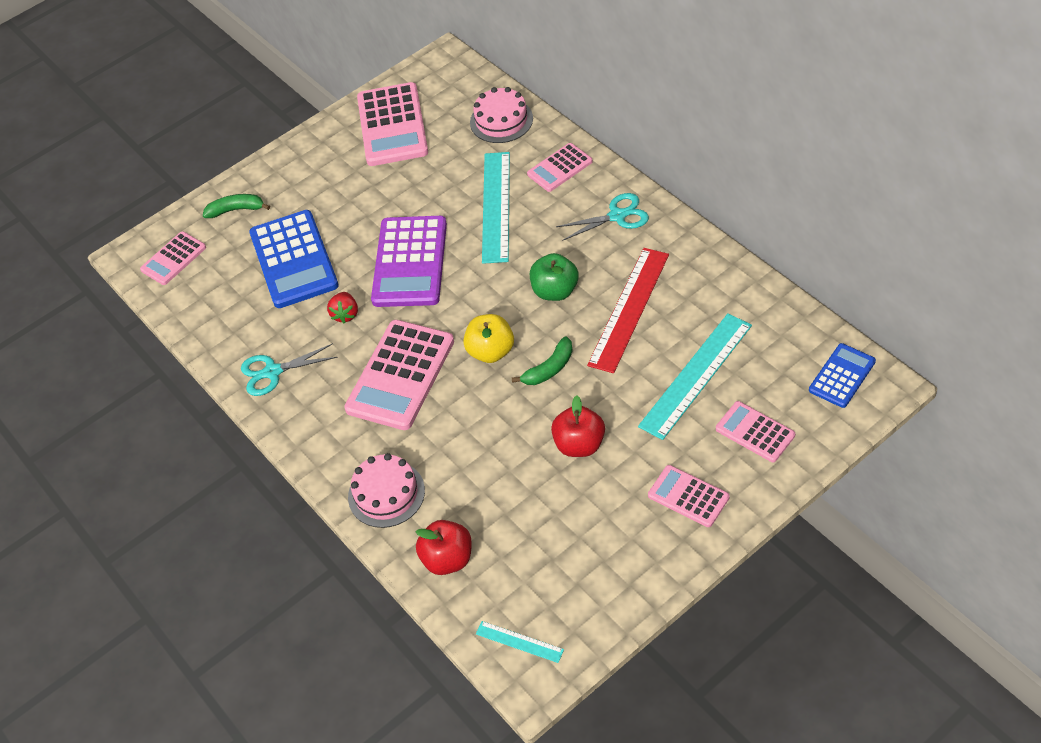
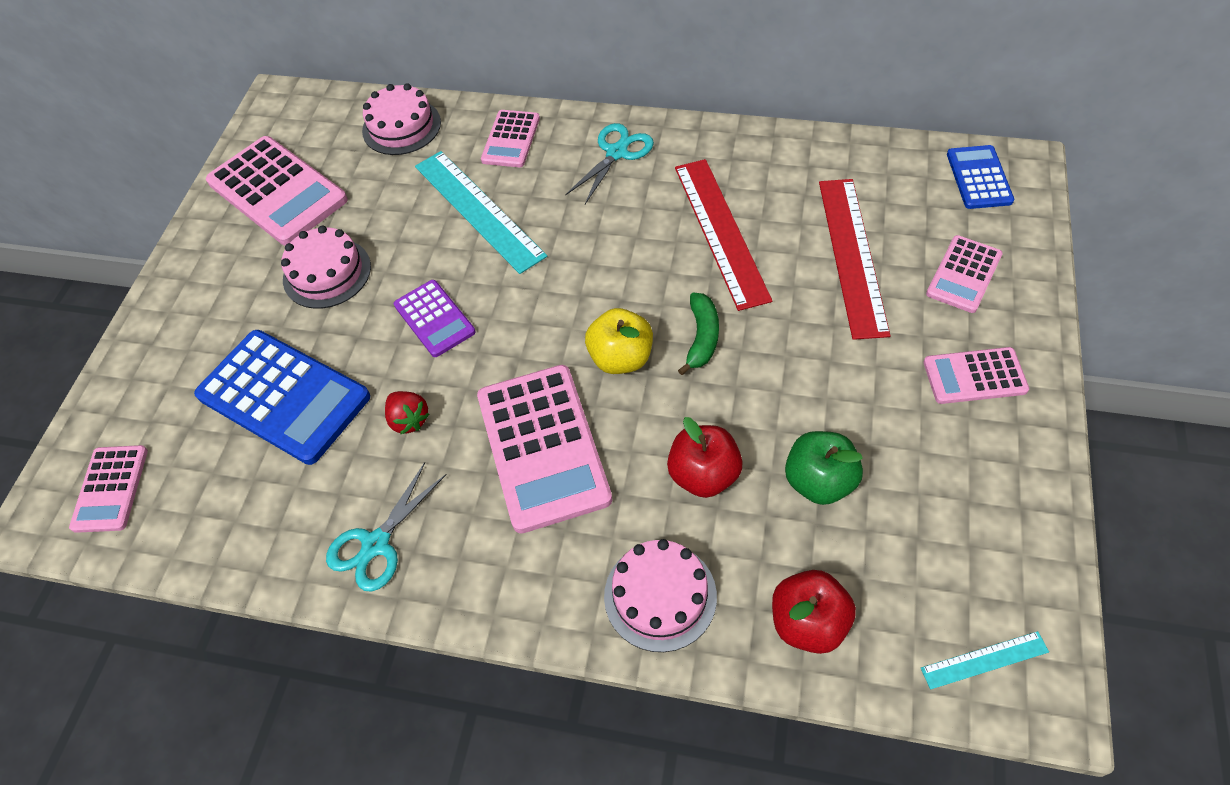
camera: 40 degrees left, 5 degrees up
green banana [203,194,270,218] -> none
purple calculator [371,216,447,307] -> purple calculator [394,280,476,357], size x0.55
green apple [530,253,578,301] -> green apple moved to [785,431,863,505]
red apple [551,396,605,457] -> red apple moved to [667,417,743,498]
turquoise ruler [638,313,752,440] -> red ruler [819,179,891,340]
pink calculator [716,401,795,462] -> pink calculator turned 60 degrees counterclockwise [926,235,1003,313]
none -> pink cake [281,226,371,309]

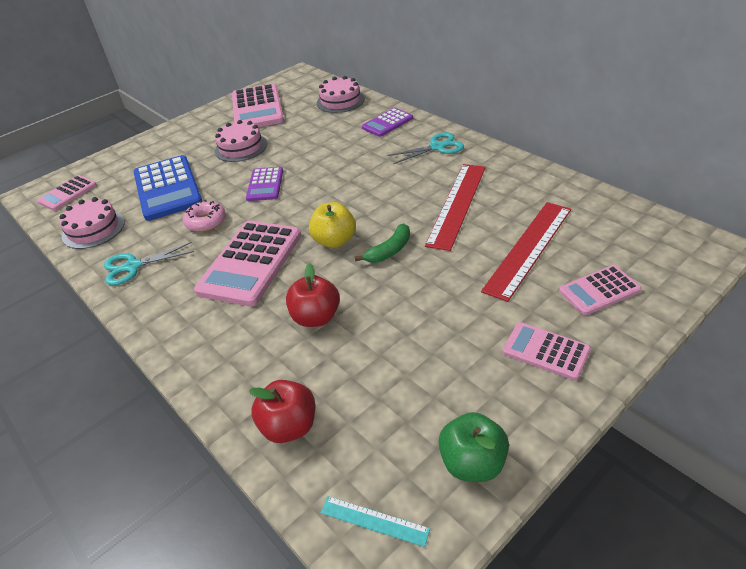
camera: 35 degrees right, 15 degrees down
red strawberry [385,391,429,434] -> pink donut [183,200,226,232]
turquoise ruler [415,151,547,274] -> none
pink calculator [481,110,540,167] -> purple calculator [362,108,413,137]
pink cake [604,539,717,652] -> pink cake moved to [59,197,125,249]
green apple [785,431,863,505] -> green apple moved to [438,412,509,482]
blue calculator [947,145,1014,209] -> none

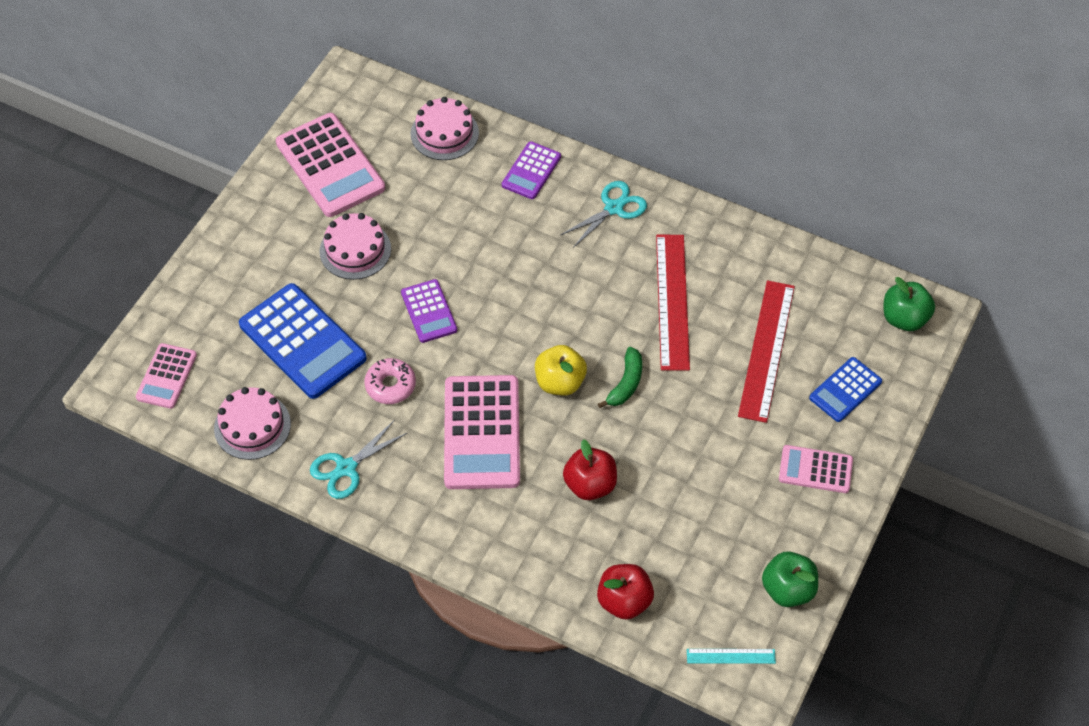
camera: 25 degrees left, 15 degrees up
pink calculator [559,265,641,315] -> blue calculator [809,357,882,422]
none -> green apple [884,277,935,331]

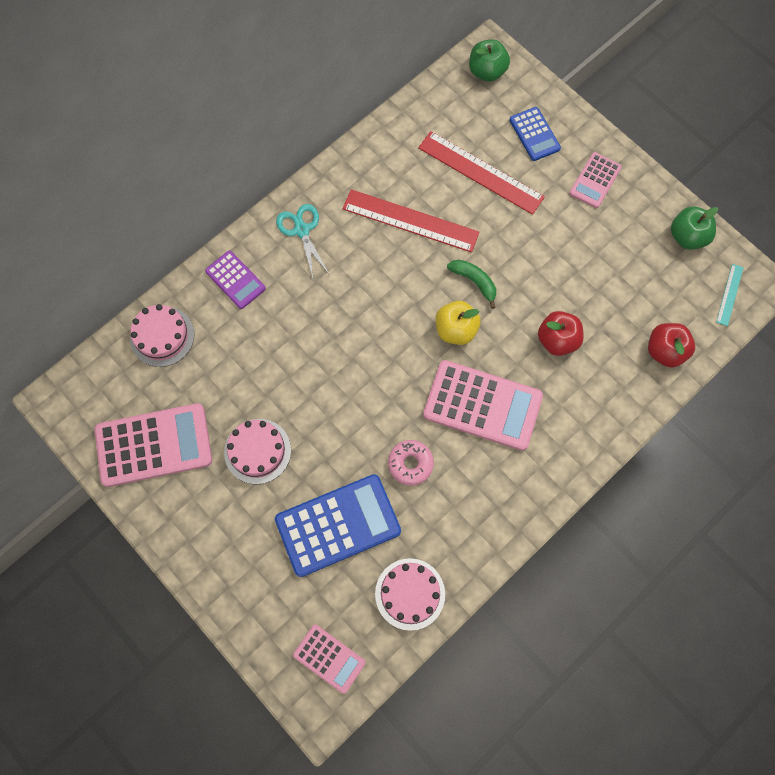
camera: 70 degrees left, 15 degrees up
turquoise scissors [310,420,407,499] -> none
purple calculator [401,279,457,343] -> none

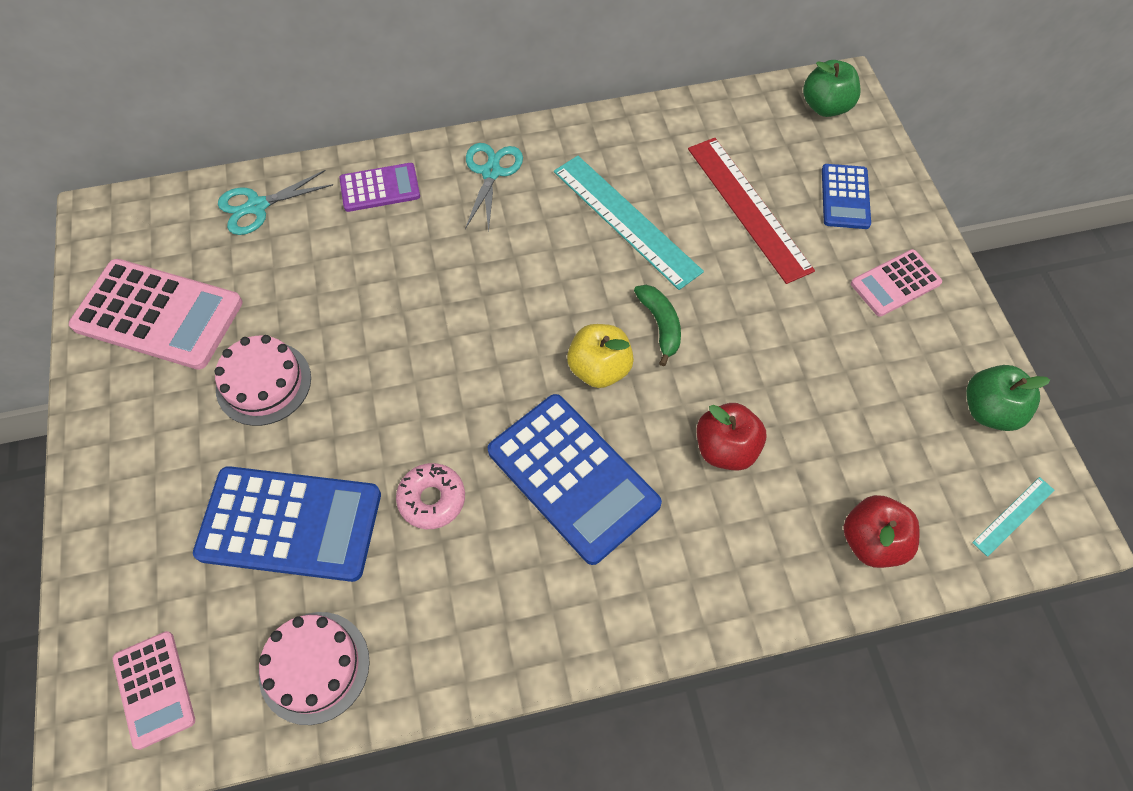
camera: 30 degrees right, 10 degrees down
pink cake [130,304,194,367] -> turquoise scissors [218,170,333,235]
purple calculator [205,251,266,309] -> purple calculator turned 90 degrees counterclockwise [339,163,420,212]
red ruler [343,189,479,253] -> turquoise ruler [554,156,704,290]
pink calculator [423,360,543,451] -> blue calculator [488,394,662,565]

